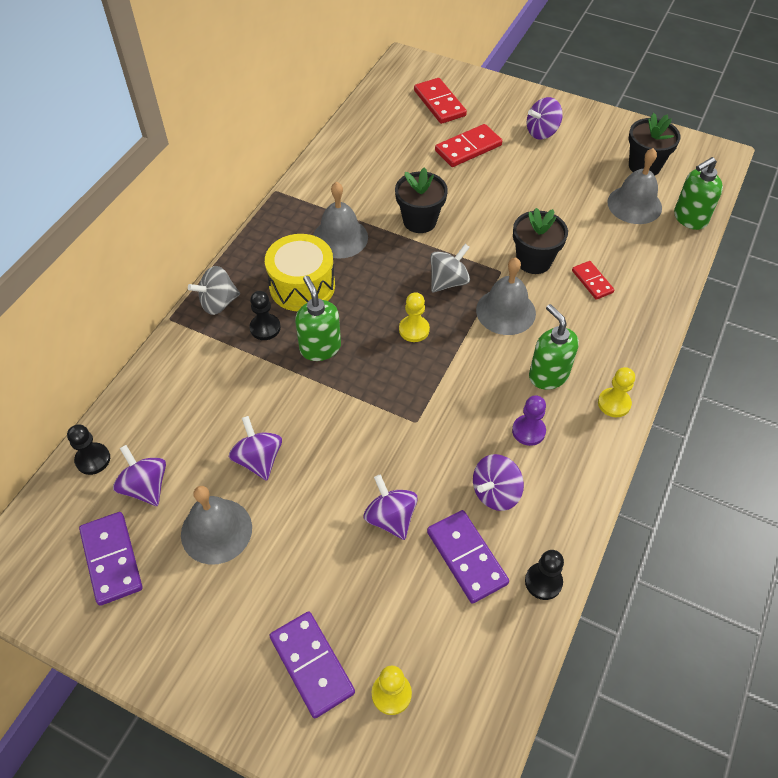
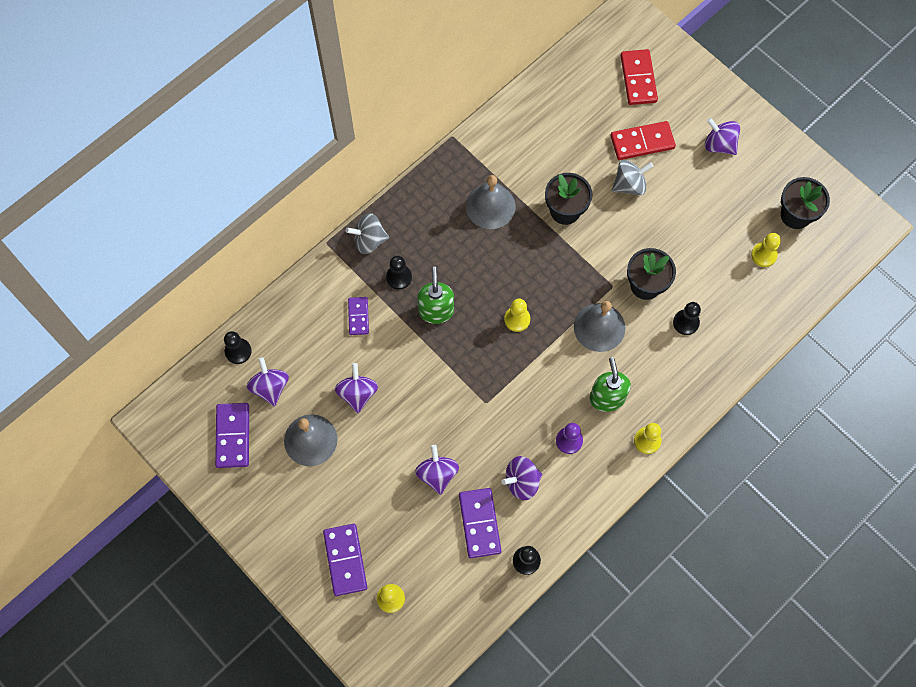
camera: 20 degrees right, 15 degrees up
yellow drum [265,234,335,312] -> none
grey spinning top [430,244,470,292] -> grey spinning top moved to [612,160,653,195]
purple spinning top [527,97,563,140] -> purple spinning top turned 45 degrees clockwise [705,118,740,155]
red domino [572,261,614,300] -> black pawn [673,302,701,335]
grey bell [607,148,662,224] -> yellow pawn [751,233,781,267]
green soap dispenser [674,157,723,230] -> none
none -> purple domino [348,297,369,335]

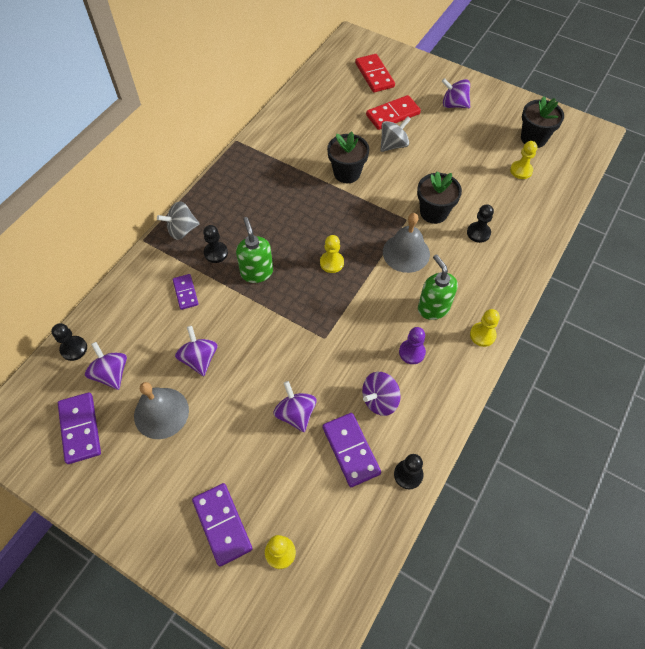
camera: 15 degrees left, 10 degrees down
grey bell [466,175,516,229] -> none

